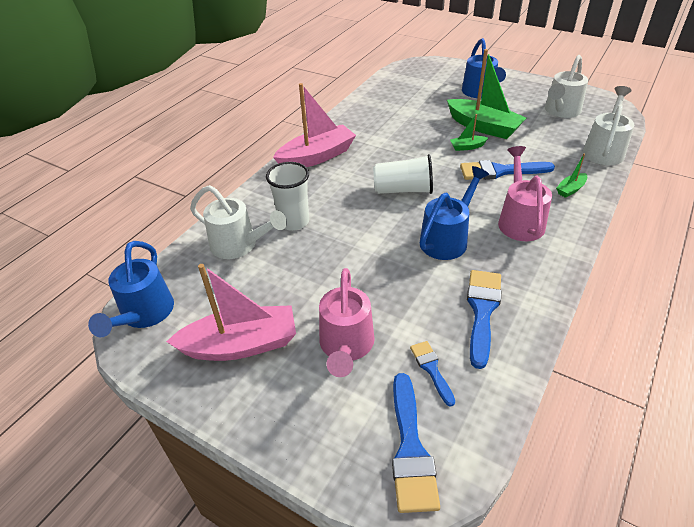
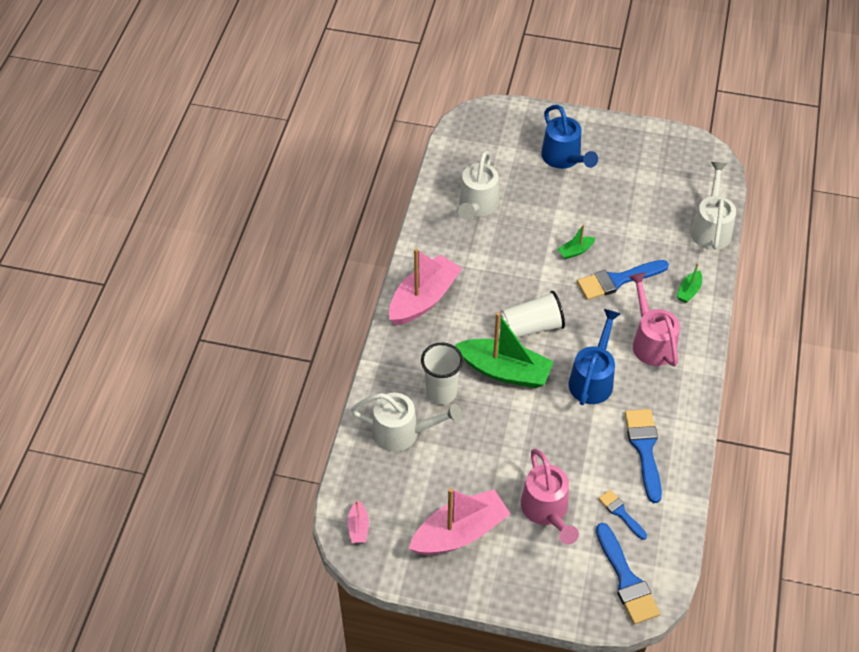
camera: 20 degrees left, 10 degrees up
blue watering can [88,241,174,337] -> pink boat [347,500,369,543]
green boat [447,49,526,139] -> green boat moved to [455,312,554,388]
white watering can [545,55,588,118] -> white watering can moved to [458,151,499,220]

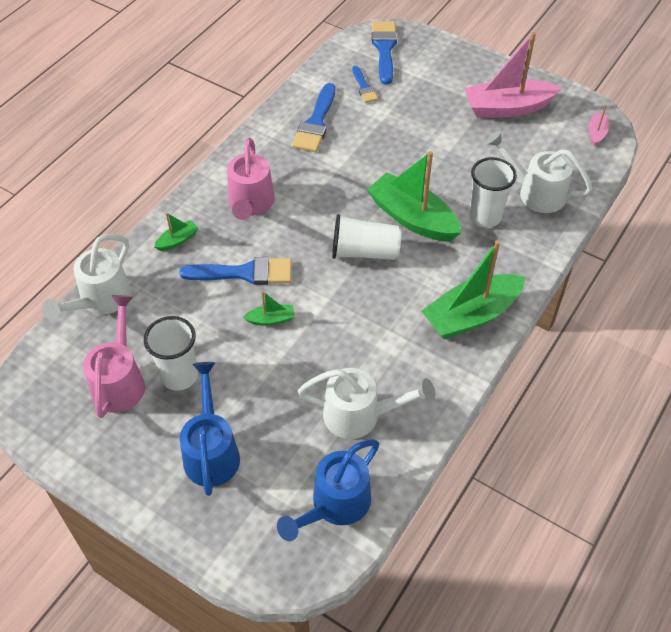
camera: 160 degrees left, 0 degrees up
pink boat [389,248,462,325] -> green boat [422,240,525,339]
white watering can [458,151,499,220] -> white watering can turned 60 degrees clockwise [298,368,435,439]
pink watering can [521,449,579,545] -> pink watering can moved to [83,295,145,418]
blue watering can [568,309,621,405] -> blue watering can moved to [277,439,379,541]
none -> white cup [144,316,198,391]

